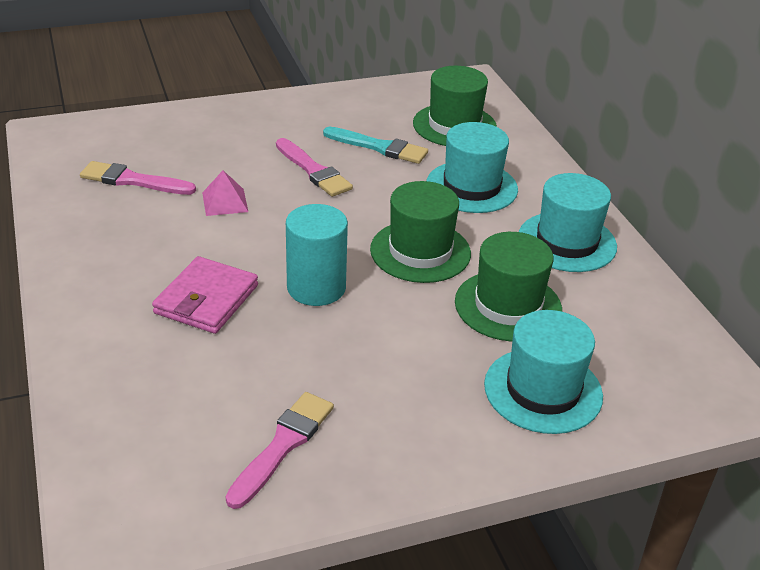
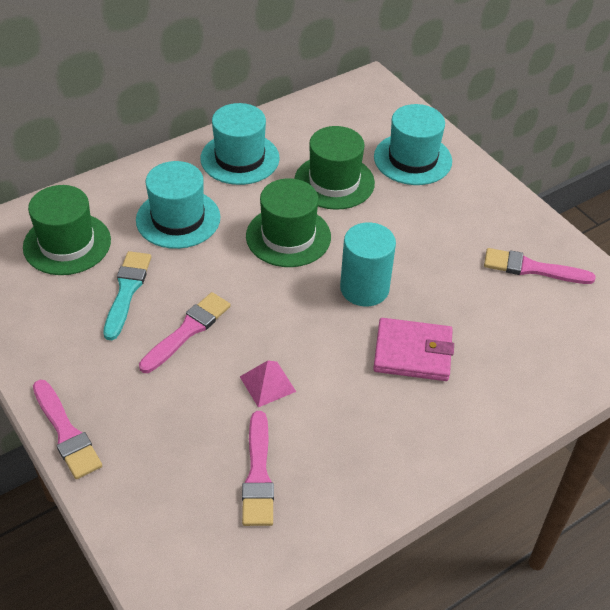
camera: 105 degrees left, 10 degrees up
none -> pink brush [33,380,102,479]

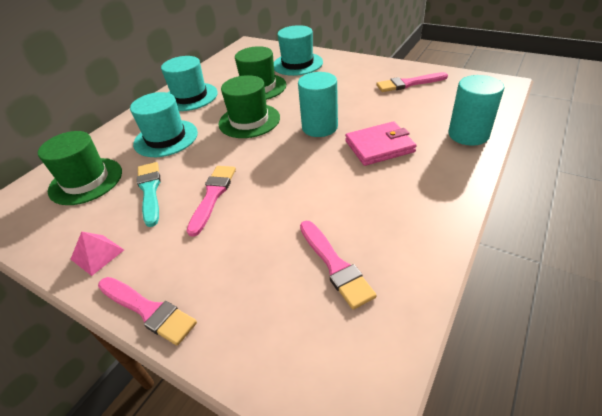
camera: 20 degrees left, 5 degrees down
pink pyramid [240,361,296,407] -> pink pyramid moved to [70,231,124,276]
none -> turquoise cylinder [449,75,504,146]

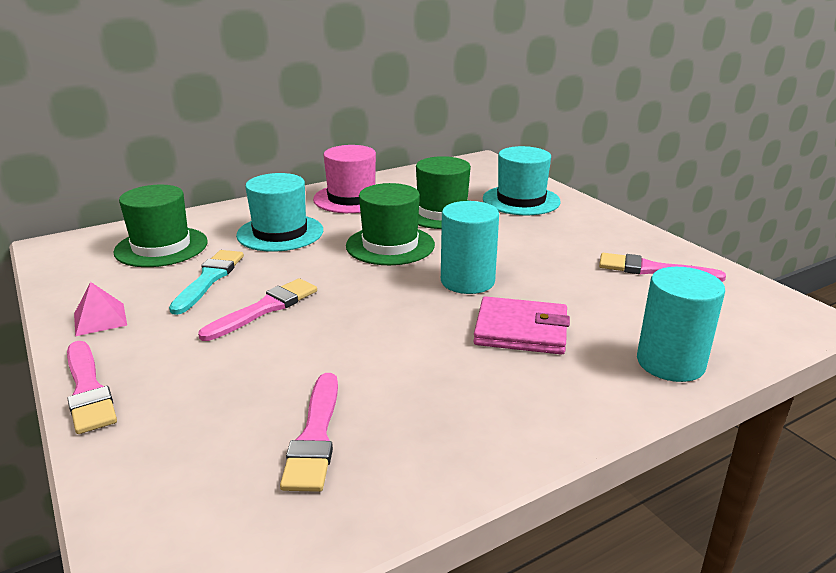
camera: 25 degrees right, 15 degrees down
turquoise hat [161,56,218,111] -> pink hat [313,145,376,213]

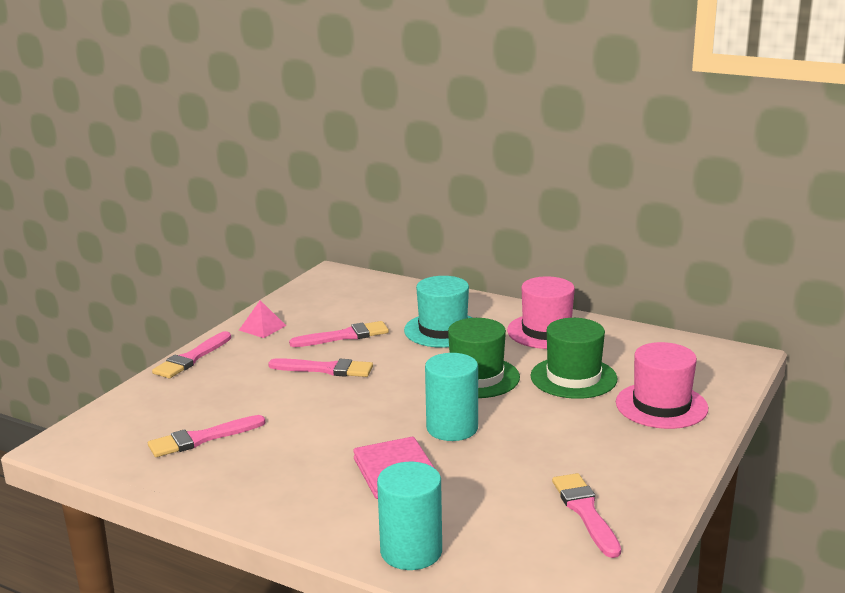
camera: 60 degrees right, 5 degrees down
green hat [113,185,208,267] -> none
turquoise brush [169,250,244,315] -> pink brush [289,321,389,347]
turquoise hat [483,146,561,215] -> pink hat [616,342,708,429]

